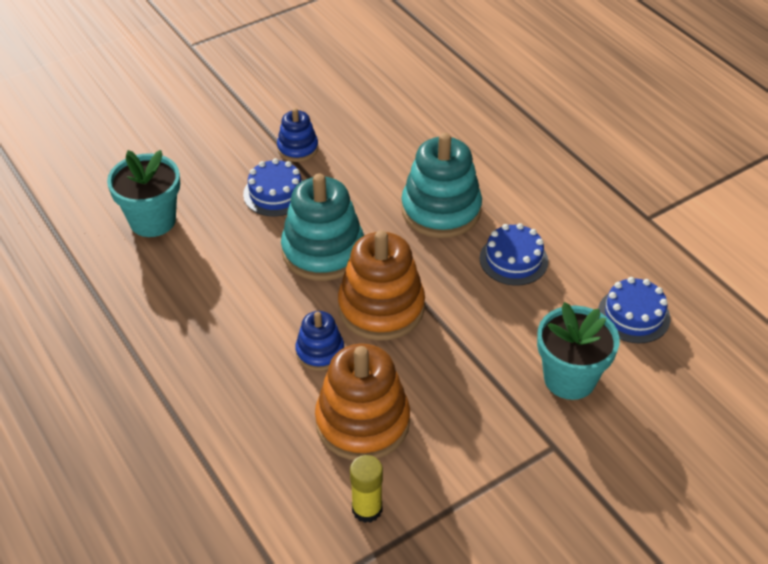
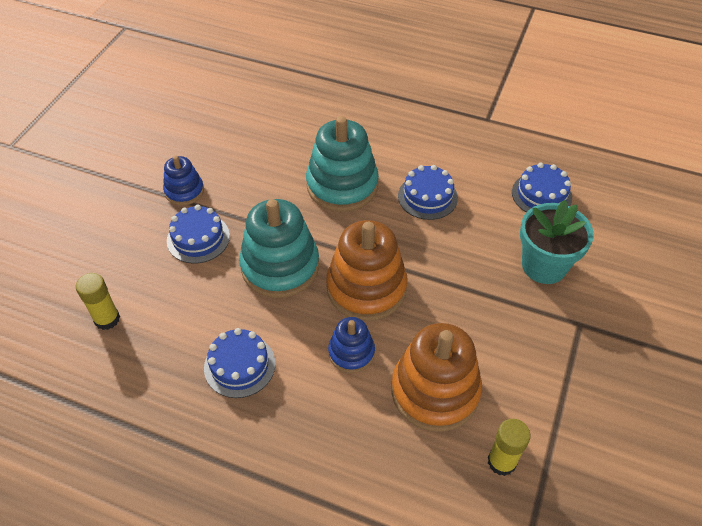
camera: 35 degrees left, 5 degrees up
turquoise flower pot [107,150,180,237] -> yellow glue stick [76,273,120,330]
none -> blue cake [204,328,275,398]

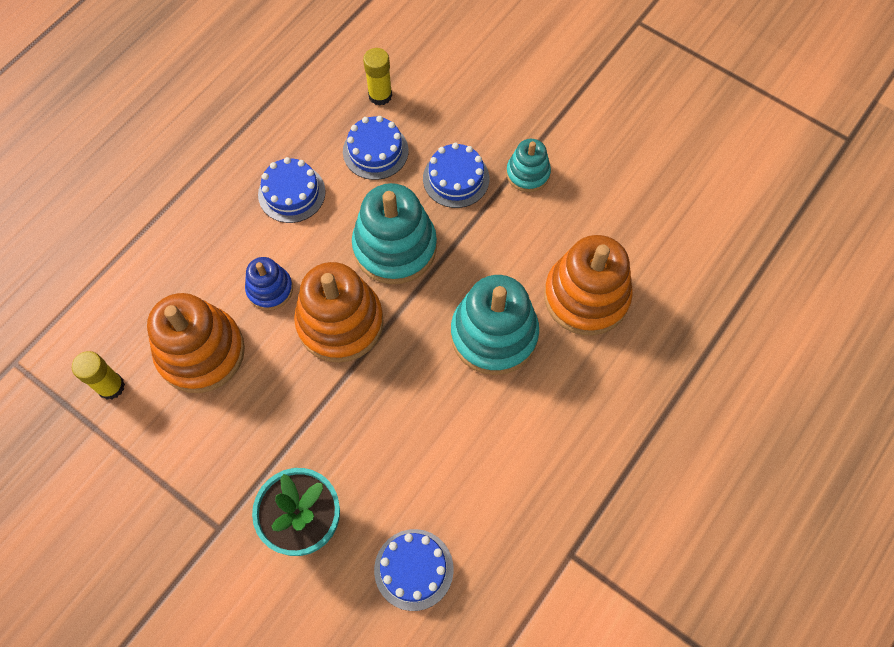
camera: 105 degrees right, 15 degrees up
blue stacking toy [163,155,204,206] -> turquoise stacking toy [506,139,551,192]
blue cake [398,165,458,220] -> blue cake moved to [343,116,409,180]
none -> orange stacking toy [544,235,633,336]

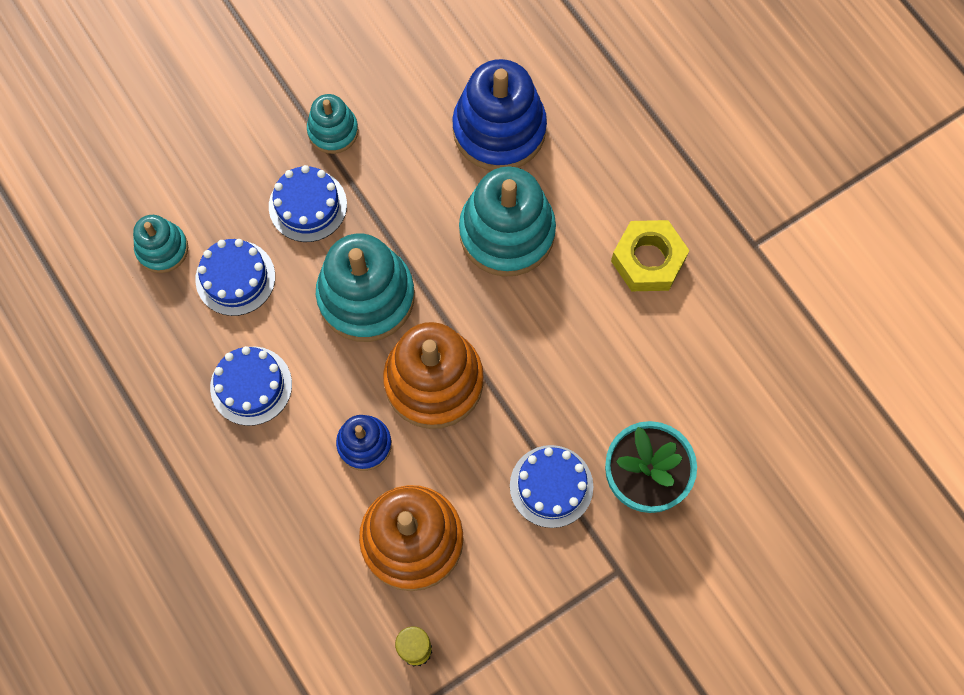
camera: 70 degrees left, 5 degrees up
yellow glue stick [363,48,392,106] -> turquoise stacking toy [133,215,188,273]
blue cake [374,529,454,611] -> blue cake moved to [510,445,593,528]
orange stacking toy [544,235,633,336] -> blue stacking toy [452,59,547,171]
none -> yellow nut [611,220,689,291]

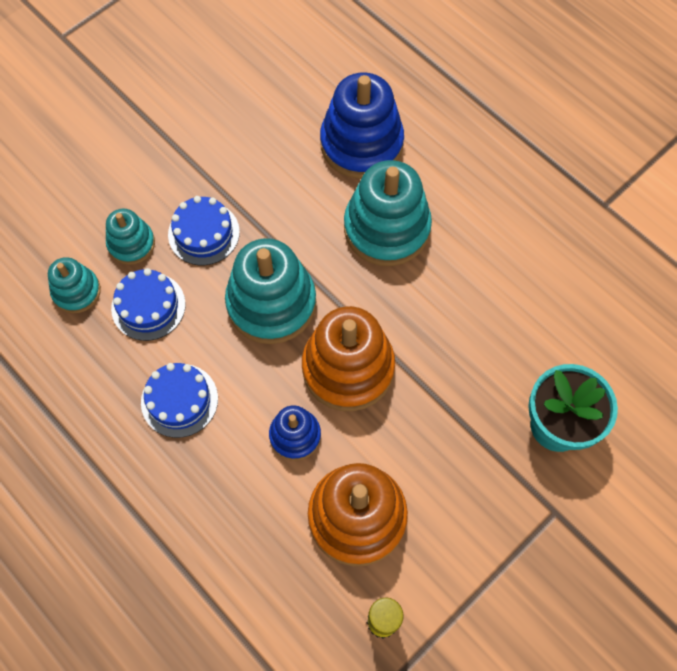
camera: 10 degrees left, 5 degrees down
turquoise stacking toy [307,94,358,154] -> turquoise stacking toy moved to [106,209,155,265]
blue cake [510,445,593,528] -> none
yellow nut [611,220,689,291] -> none

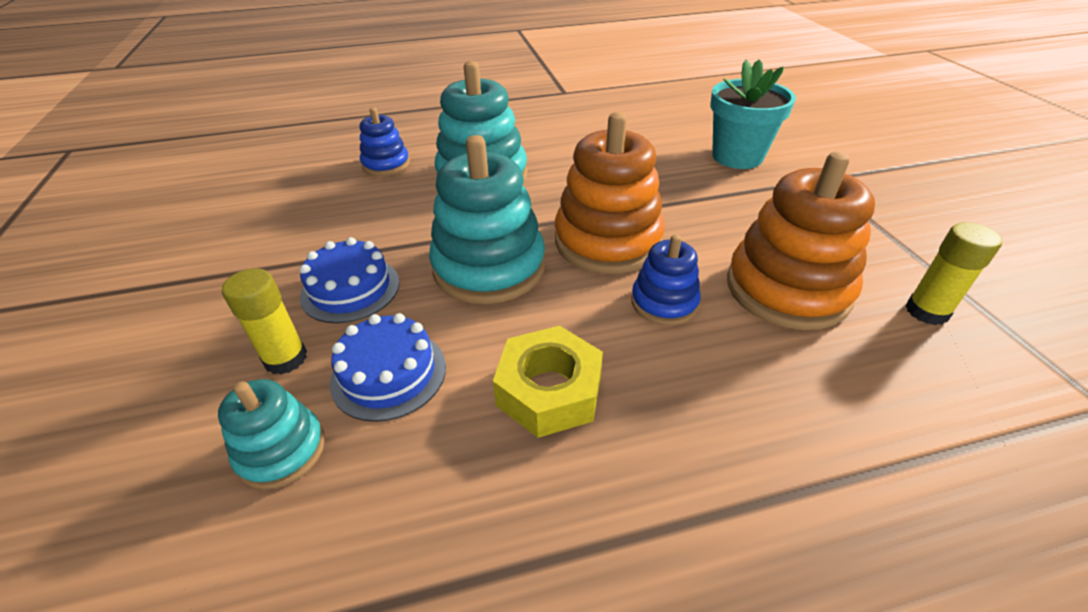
camera: 60 degrees left, 25 degrees down
turquoise stacking toy [106,209,155,265] -> yellow glue stick [222,268,307,375]
blue cake [141,363,218,438] -> yellow nut [493,326,603,438]
blue stacking toy [320,73,404,179] -> blue stacking toy [360,107,410,176], size x0.54

